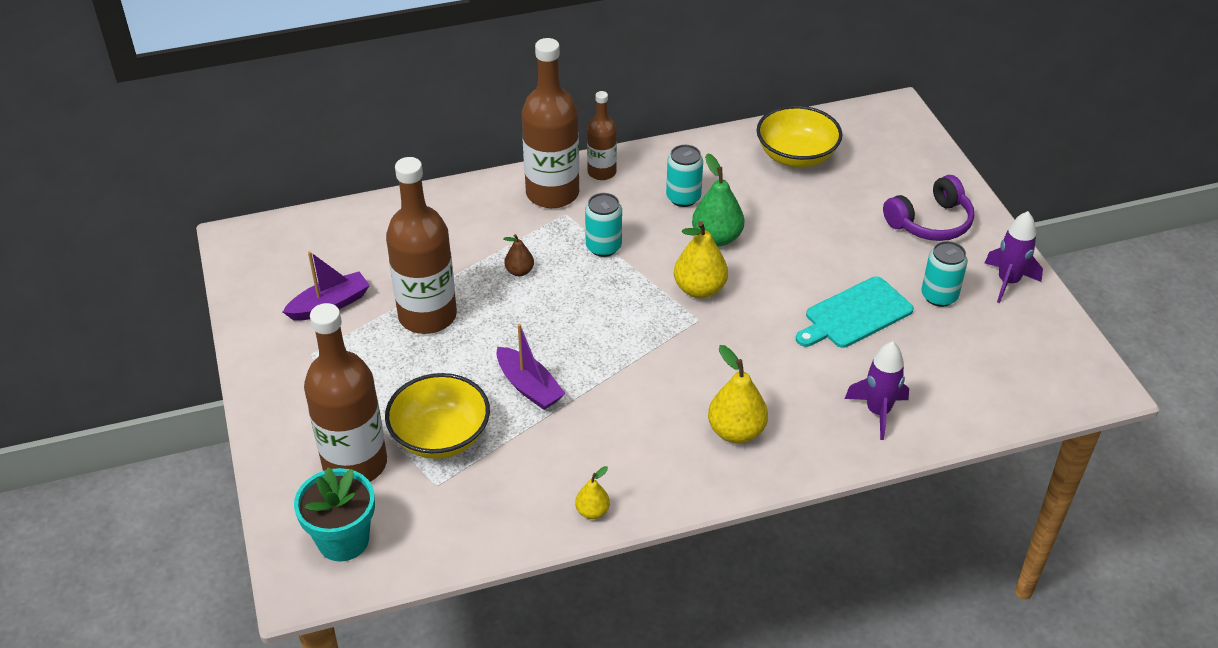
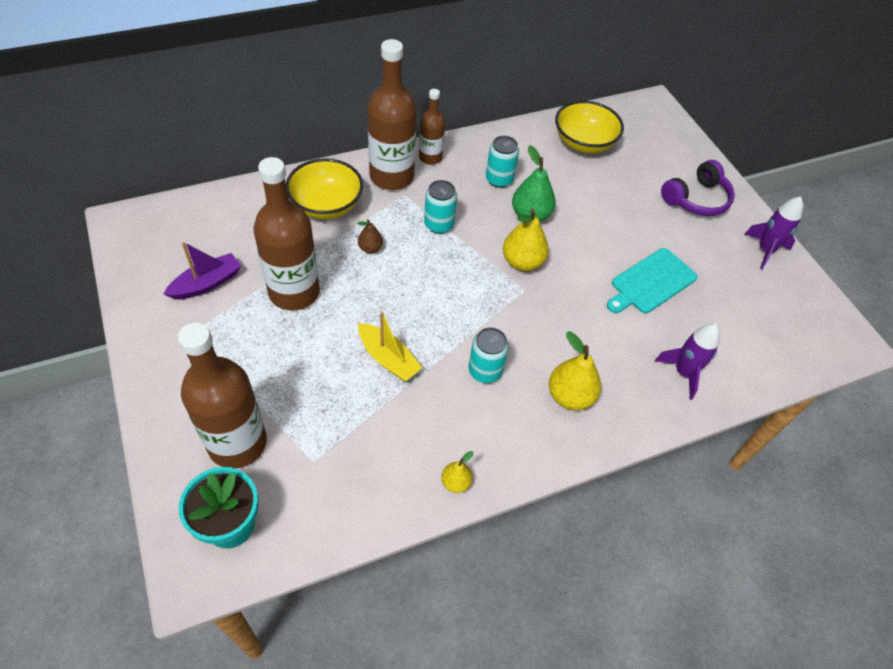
camera: 10 degrees left, 10 degrees up
yellow bowl [385,373,490,459] -> yellow bowl moved to [286,158,363,219]
purple boat [497,324,566,410] -> yellow boat [358,311,422,381]
turquoise can [921,241,968,307] -> turquoise can moved to [468,327,509,383]

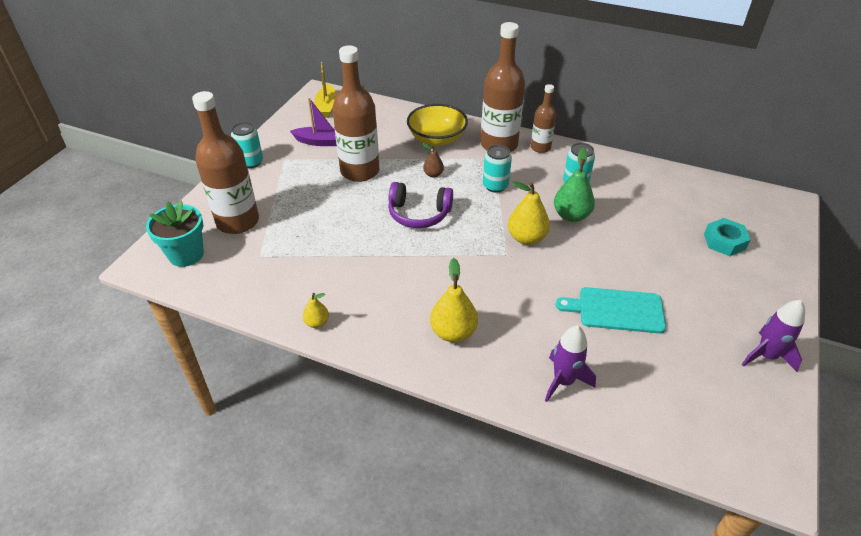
camera: 50 degrees right, 10 degrees down
yellow boat [358,311,422,381] -> yellow boat moved to [314,62,337,118]
turquoise can [468,327,509,383] -> turquoise can moved to [231,122,263,168]
yellow bowl [555,101,624,153] -> none
purple headphones [661,160,735,216] -> purple headphones moved to [388,182,453,228]
none -> turquoise nut [704,218,751,256]

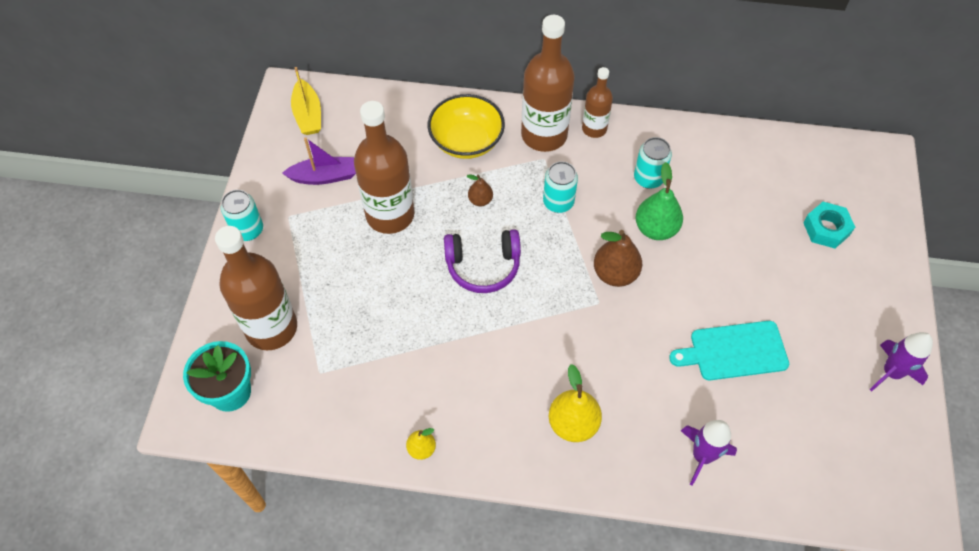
camera: 15 degrees left, 15 degrees up
yellow pear [508,181,550,245] -> brown pear [594,230,642,287]

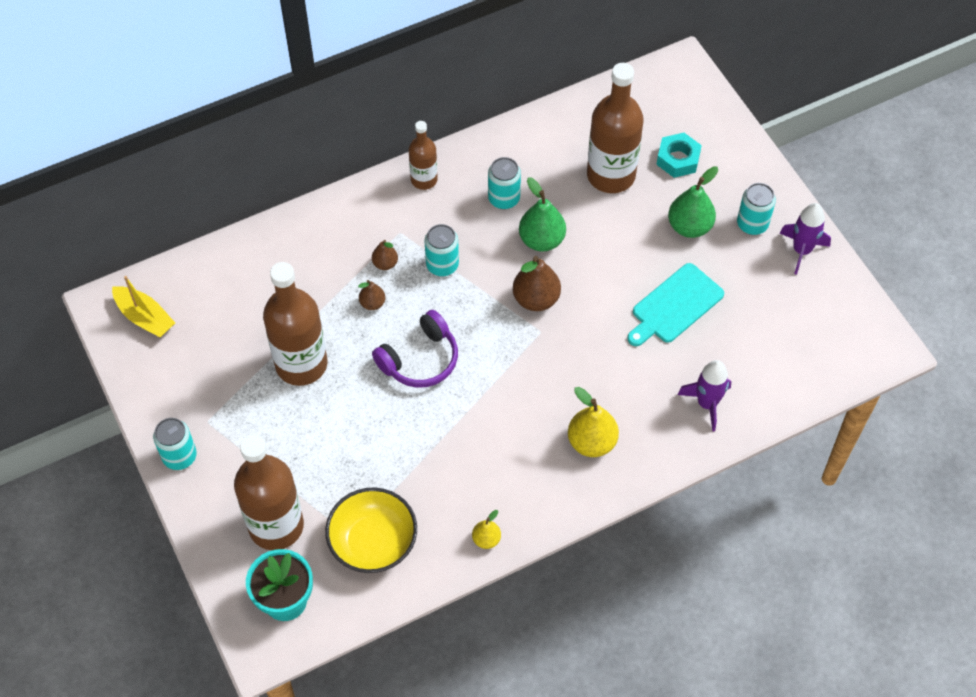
camera: 35 degrees left, 0 degrees up
purple boat [282,137,356,185] -> none
yellow bowl [428,94,505,159] -> yellow bowl moved to [325,487,417,573]
brown bottle [521,15,575,152] -> brown bottle moved to [587,63,644,193]
none -> brown pear [372,240,398,270]
none -> green pear [668,166,718,238]
none -> turquoise can [737,183,776,235]

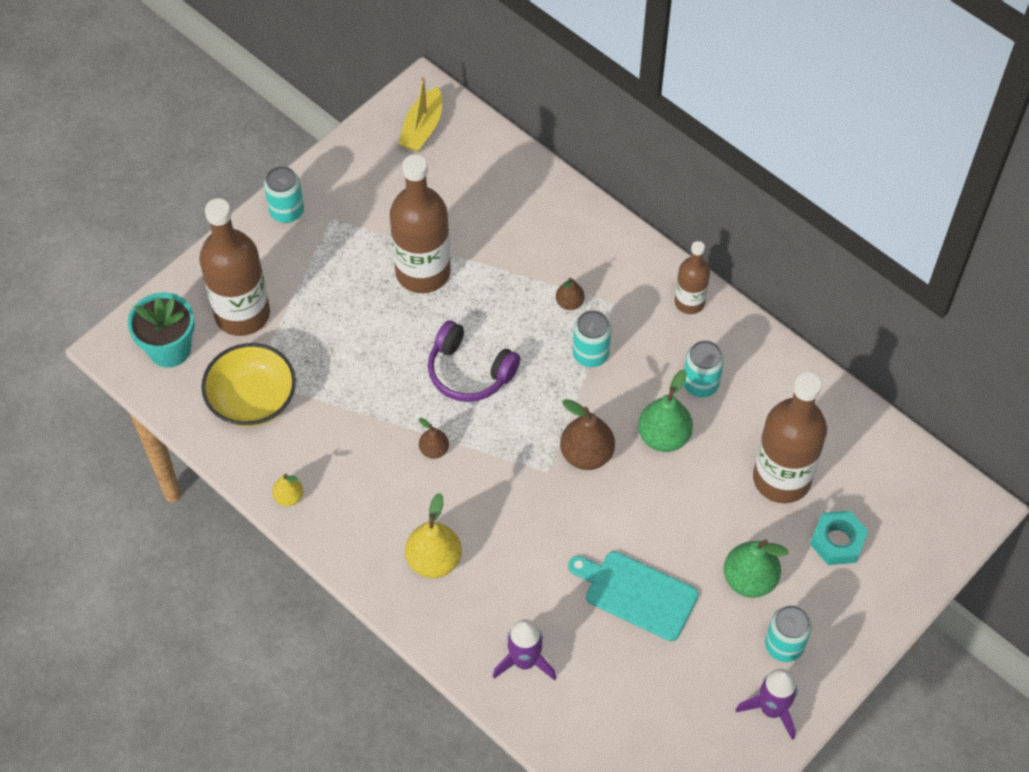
camera: 70 degrees right, 0 degrees up
brown pear [358,280,386,310] -> brown pear moved to [419,418,449,459]

